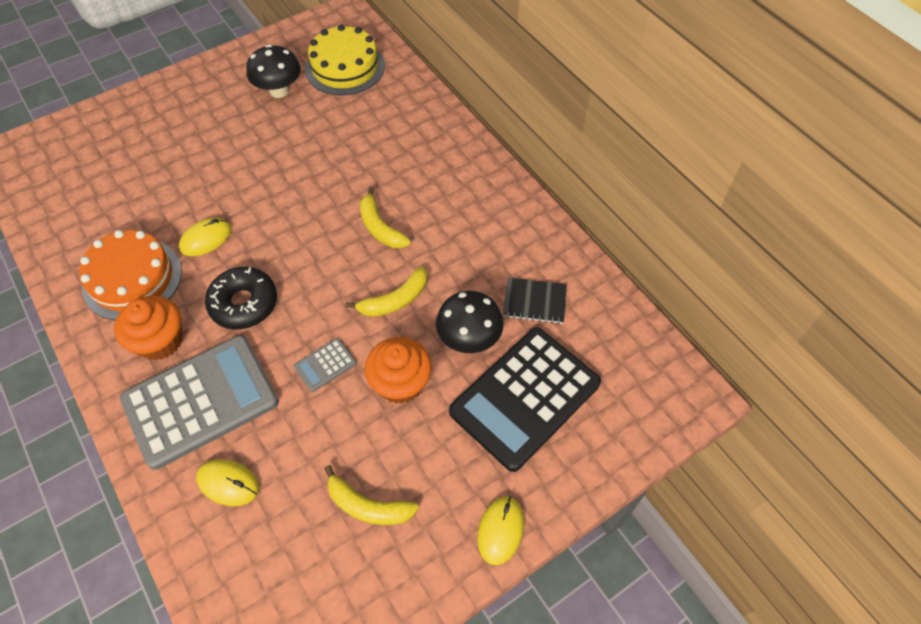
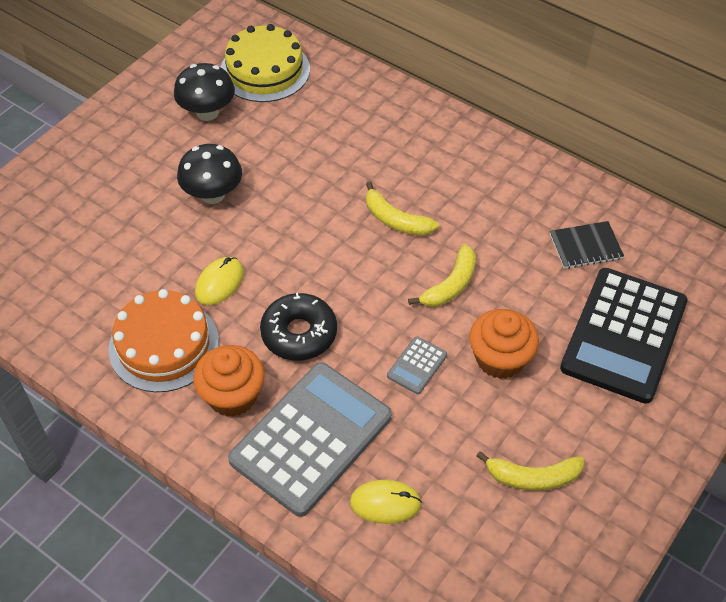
camera: 20 degrees left, 5 degrees down
black mushroom [436,291,503,353] -> black mushroom moved to [177,144,242,204]
yellow mouse [477,496,524,565] -> none

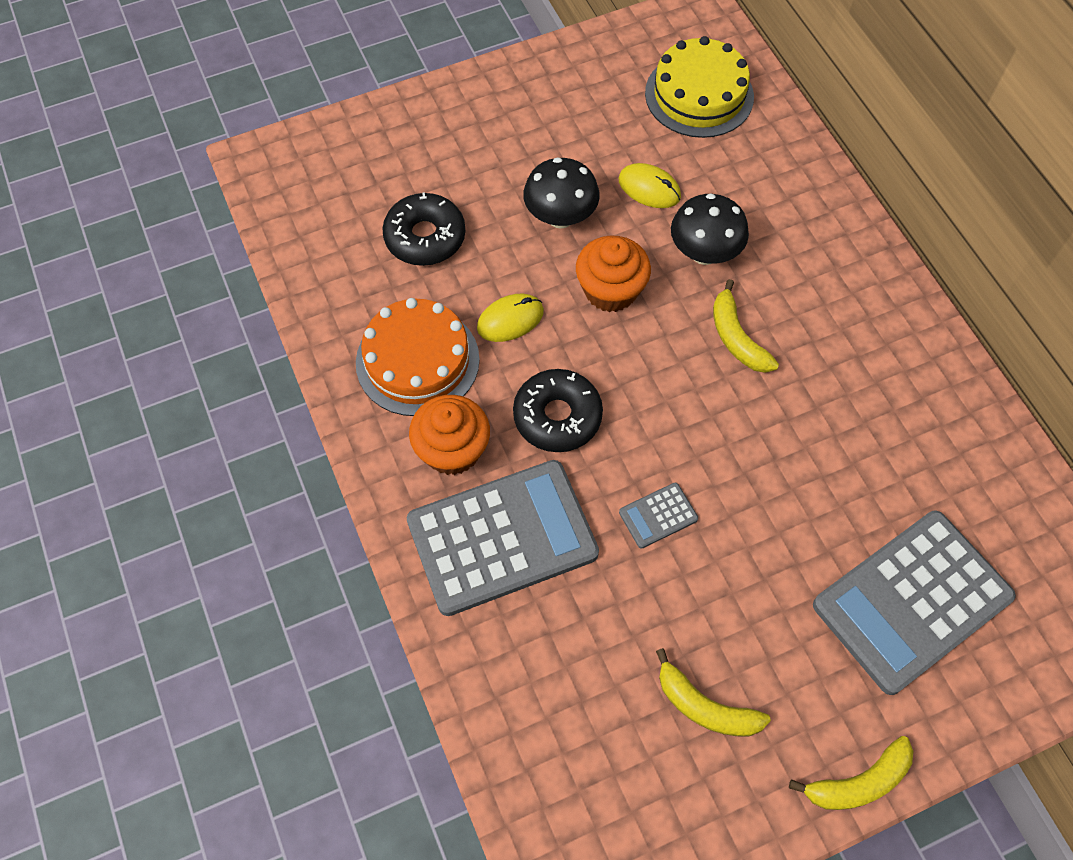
camera: 30 degrees right, 10 degrees up
black mushroom [174,63,235,121] -> black mushroom moved to [671,193,749,265]
yellow mouse [350,480,422,524] -> yellow mouse moved to [618,163,681,208]
yellow banana [408,244,476,307] -> yellow banana moved to [789,736,913,810]
orange cupcake [469,309,539,379] -> orange cupcake moved to [576,235,651,312]
black notebook [550,221,624,269] -> none
black calculator [560,268,688,404] -> grey calculator [813,511,1016,695]
none -> black donut [382,192,465,266]

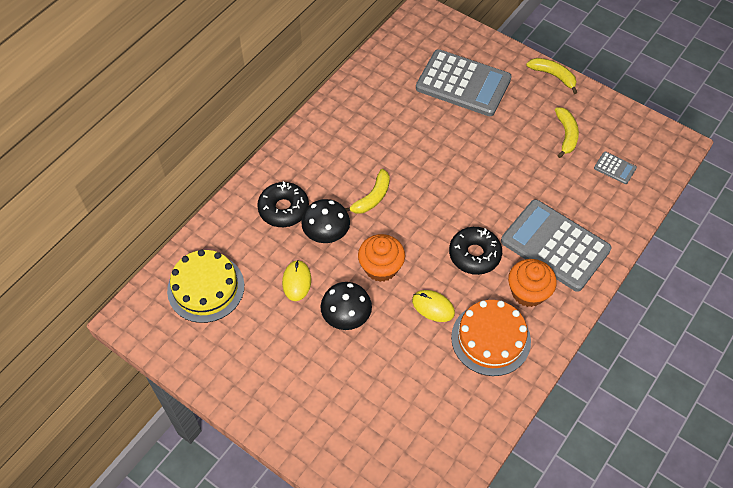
camera: 120 degrees left, 5 degrees down
black donut [382,192,465,266] -> black donut moved to [257,181,309,227]
grey calculator [619,483,698,549] -> grey calculator moved to [594,151,637,184]

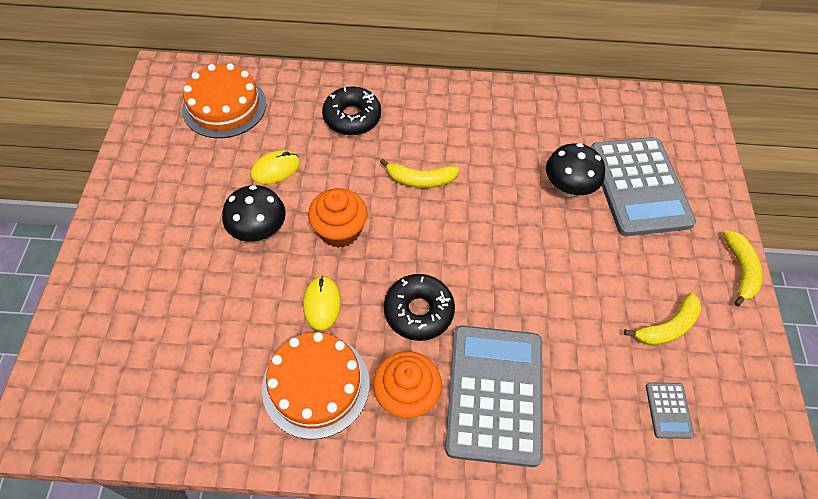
camera: 55 degrees right, 0 degrees up
yellow cake [167,250,244,323] -> orange cake [182,63,266,138]
black mushroom [302,199,350,243] -> black mushroom moved to [546,143,605,197]

